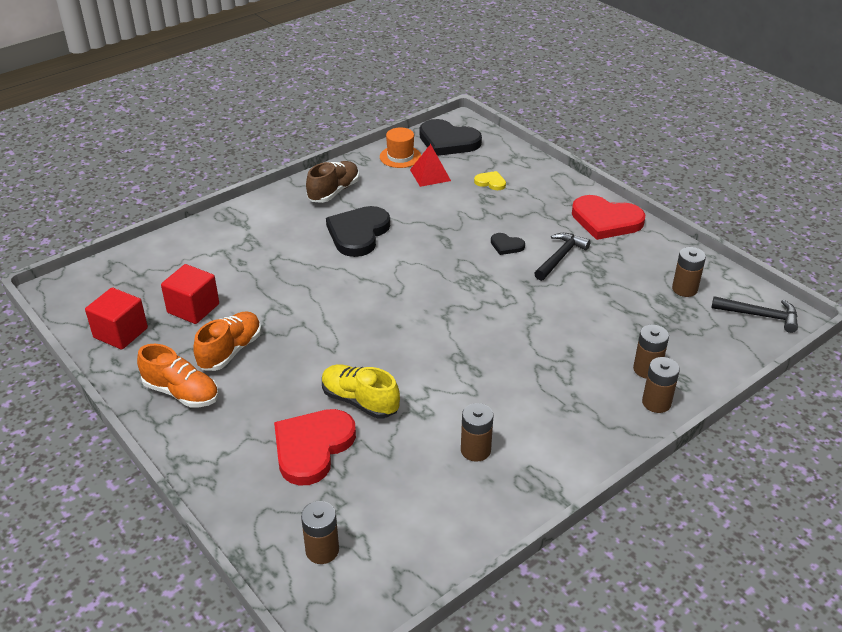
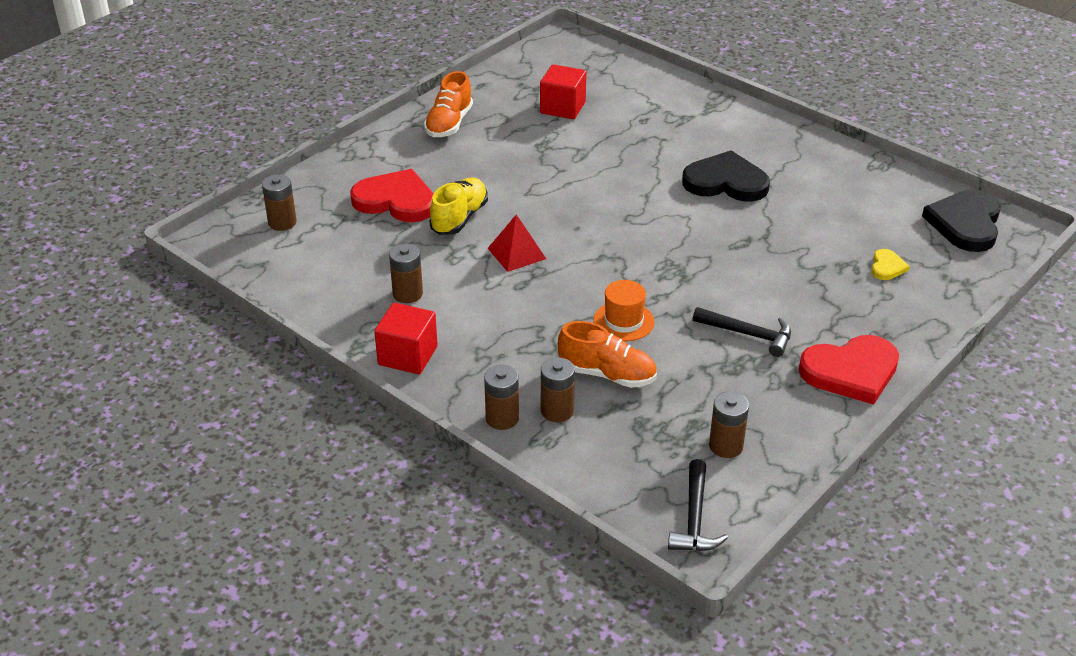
camera: 80 degrees right, 0 degrees up
red cube [85,287,148,350] -> red cube moved to [374,303,438,374]
orange shoe [193,311,261,371] -> orange shoe moved to [558,321,657,388]
brown shoe [306,161,359,203] -> none
orange hat [380,127,421,168] -> orange hat moved to [593,280,655,341]
red pyramid [410,144,451,187] -> red pyramid moved to [488,214,546,272]
black heart [491,233,525,255] -> none
red heart [572,195,645,240] -> red heart turned 120 degrees counterclockwise [799,335,899,405]

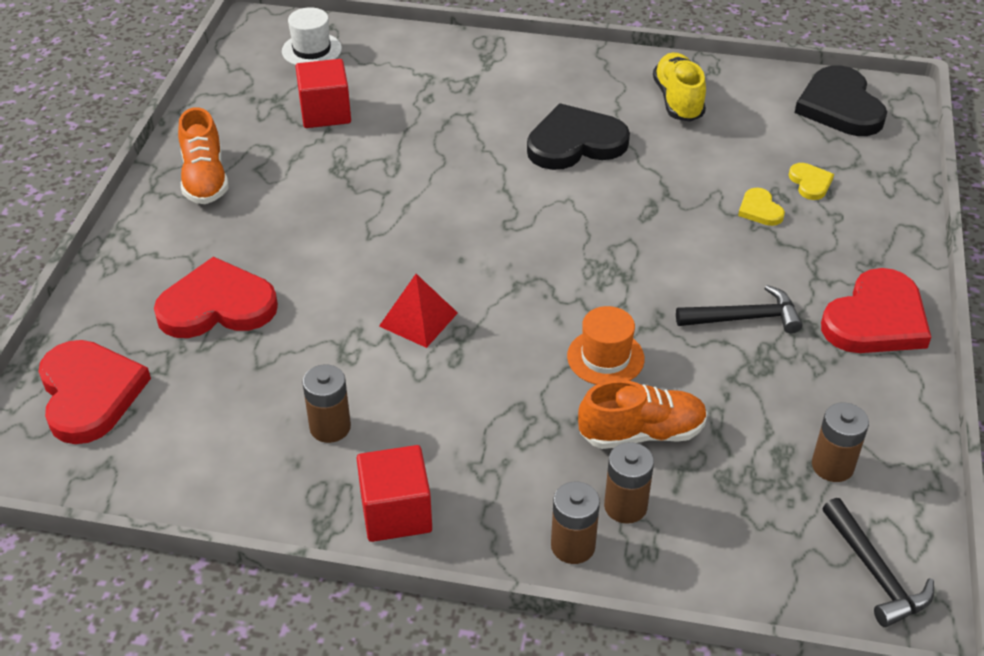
camera: 30 degrees left, 5 degrees up
brown battery [262,174,297,231] -> red heart [38,340,151,444]
yellow shoe [429,177,488,235] -> yellow shoe moved to [653,53,706,122]
none -> white hat [282,7,342,65]
none -> yellow heart [738,188,785,226]

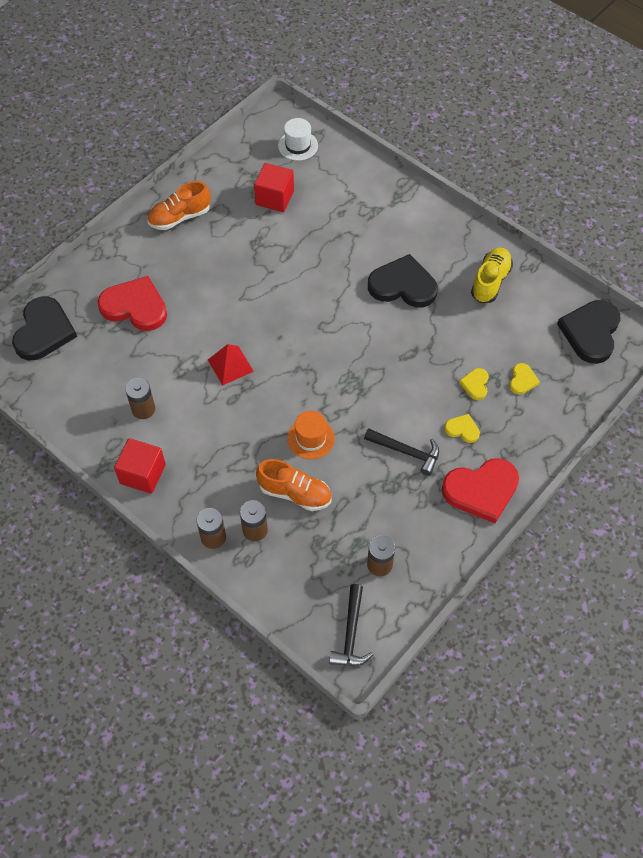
camera: 30 degrees right, 15 degrees up
red heart [38,340,151,444] -> black heart [12,297,77,360]
orange shoe [178,107,229,204] -> orange shoe turned 45 degrees clockwise [147,181,211,230]
none -> yellow heart [444,414,480,443]

